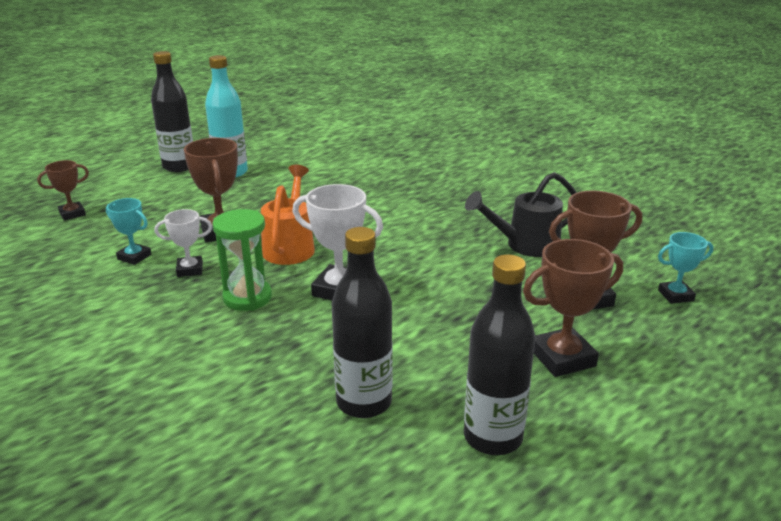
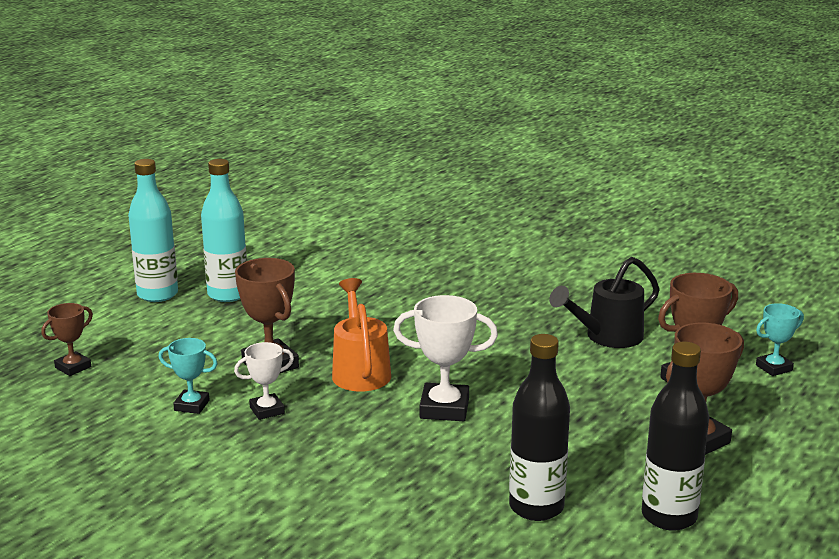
camera: 15 degrees left, 5 degrees down
black bottle [151,51,193,172] -> turquoise bottle [128,159,178,302]
green hourglass [213,209,272,311] -> none

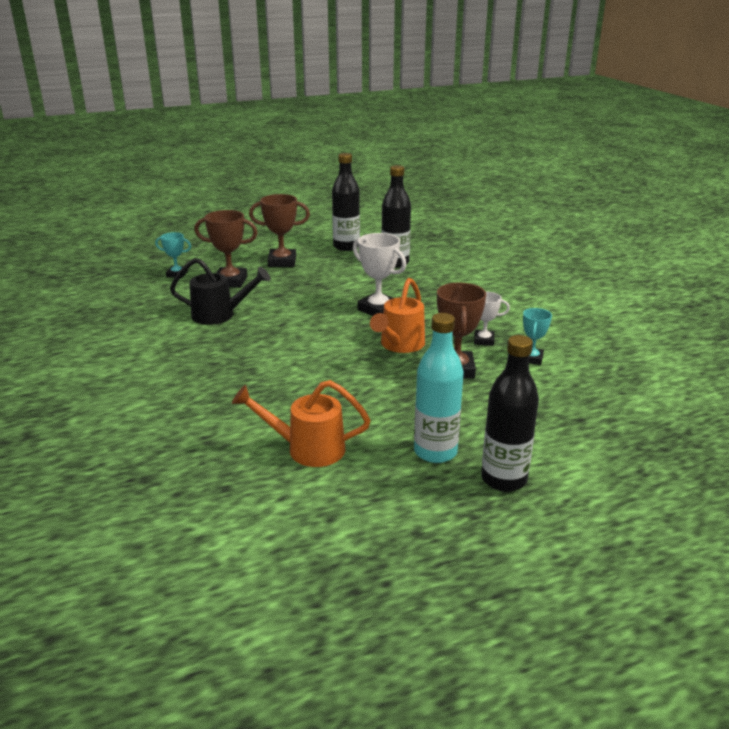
camera: 145 degrees left, 5 degrees up
brown trophy [41,303,93,376] -> none
turquoise bottle [128,159,178,302] -> black bottle [481,335,539,492]
turquoise trophy [158,338,218,414] -> turquoise trophy turned 60 degrees clockwise [523,308,552,365]
none -> orange watering can [232,380,371,467]

